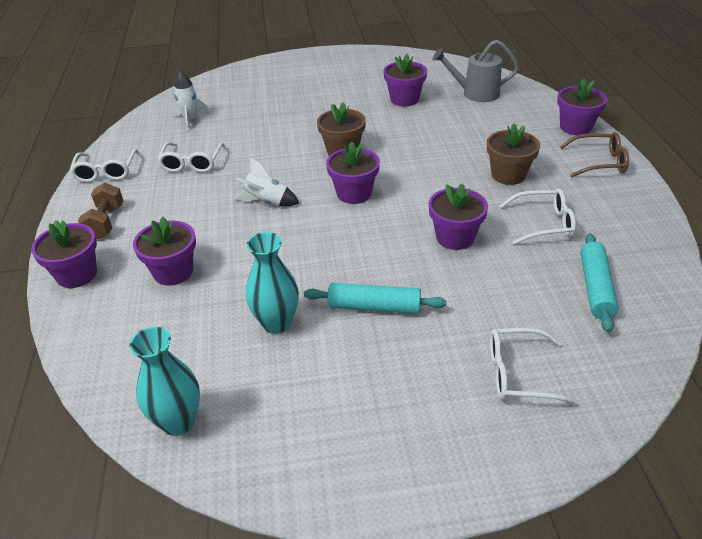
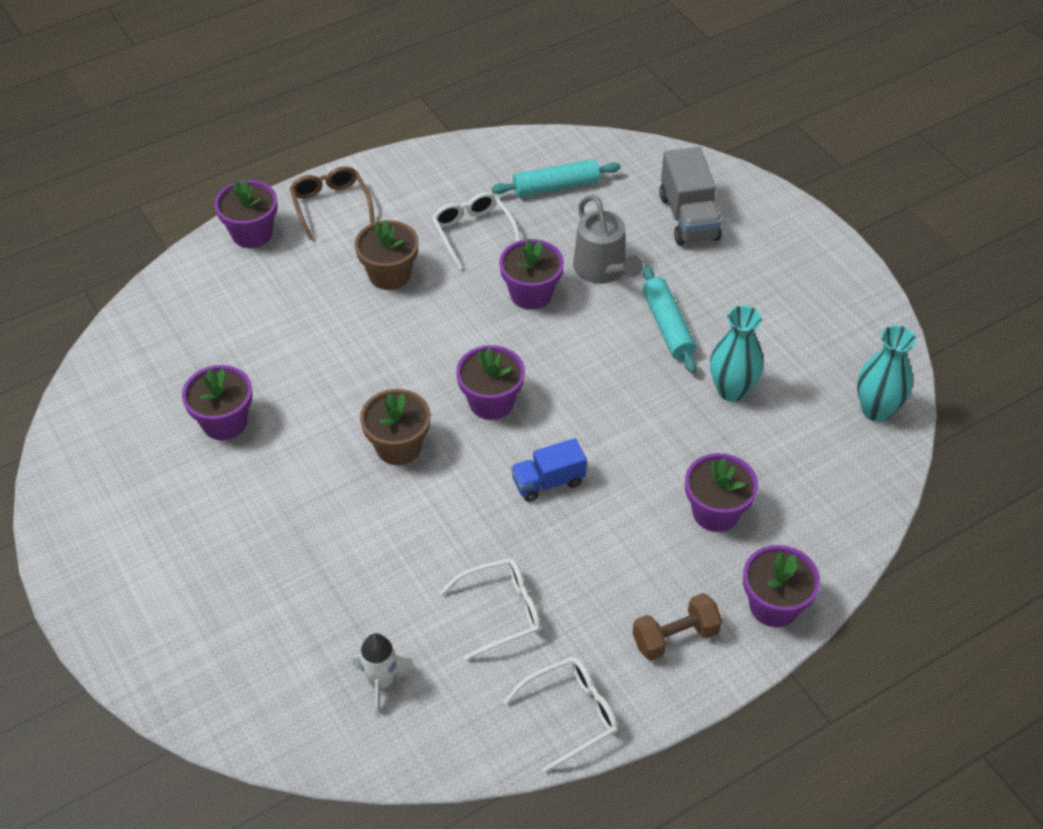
camera: 115 degrees left, 10 degrees up
white rocket [234,158,299,206] -> blue truck [511,438,587,502]
grey watering can [433,40,519,102] -> grey watering can moved to [573,195,643,284]
white glasses [490,328,579,405] -> grey truck [659,147,722,246]

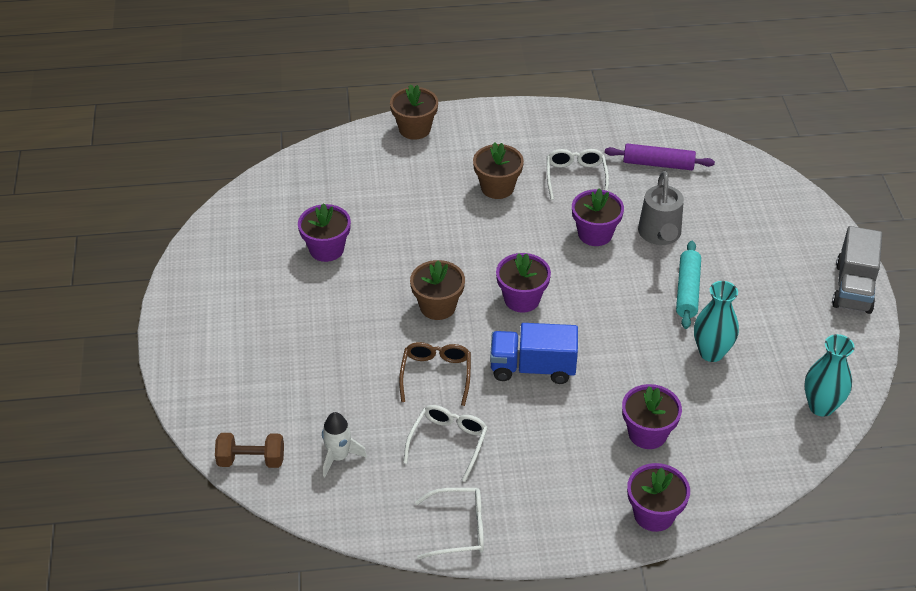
camera: 25 degrees right, 5 degrees down
purple flower pot [214,179,278,248] -> brown flower pot [390,84,438,140]
brown glasses [290,166,375,240] -> brown glasses moved to [399,342,471,406]
white glasses [440,558,541,660] -> white glasses turned 75 degrees counterclockwise [403,405,488,482]
turquoise rolling pin [491,159,621,197] -> purple rolling pin [605,144,715,170]
blue truck [511,438,587,502] -> blue truck [490,323,578,384], size x1.51
brown dumbbell [632,593,722,661] -> brown dumbbell moved to [215,433,284,468]
grey truck [659,147,722,246] -> grey truck moved to [832,226,882,314]

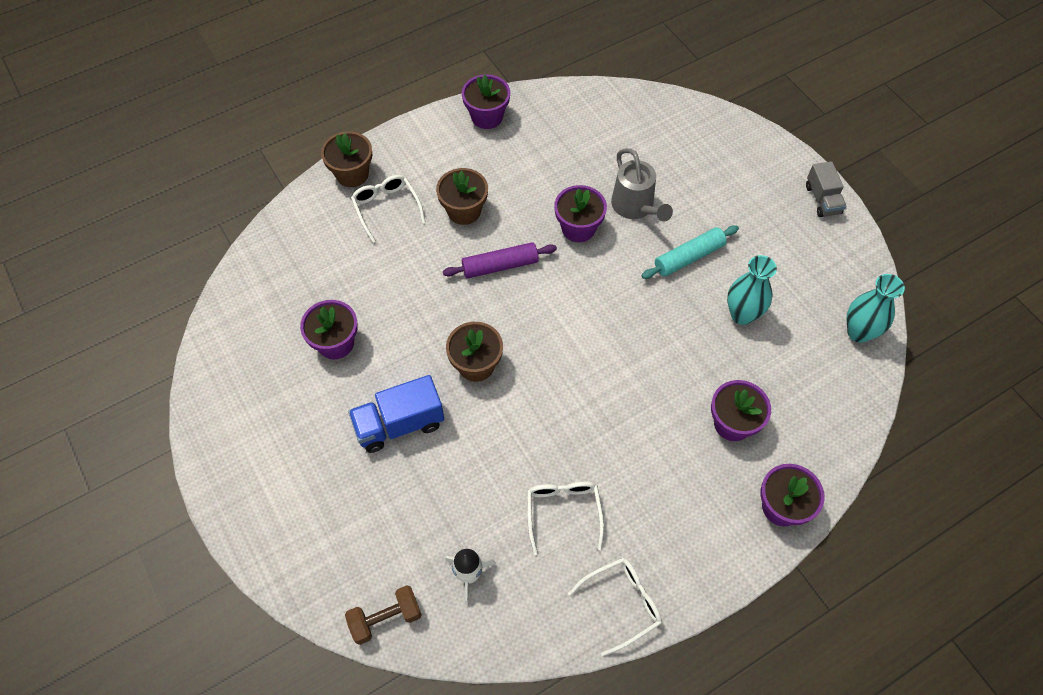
camera: 25 degrees left, 15 degrees up
brown glasses [399,342,471,406] -> none
blue truck [490,323,578,384] -> blue truck moved to [348,375,444,453]
purple flower pot [496,253,551,313] -> purple flower pot moved to [462,74,510,129]
white glasses [547,149,609,200] -> white glasses moved to [351,175,426,243]
purple rolling pin [605,144,715,170] -> purple rolling pin moved to [443,242,557,279]
turquoise rolling pin [676,241,701,329] -> turquoise rolling pin turned 75 degrees clockwise [641,225,739,279]
grey truck [832,226,882,314] -> grey truck [806,161,846,217], size x0.66

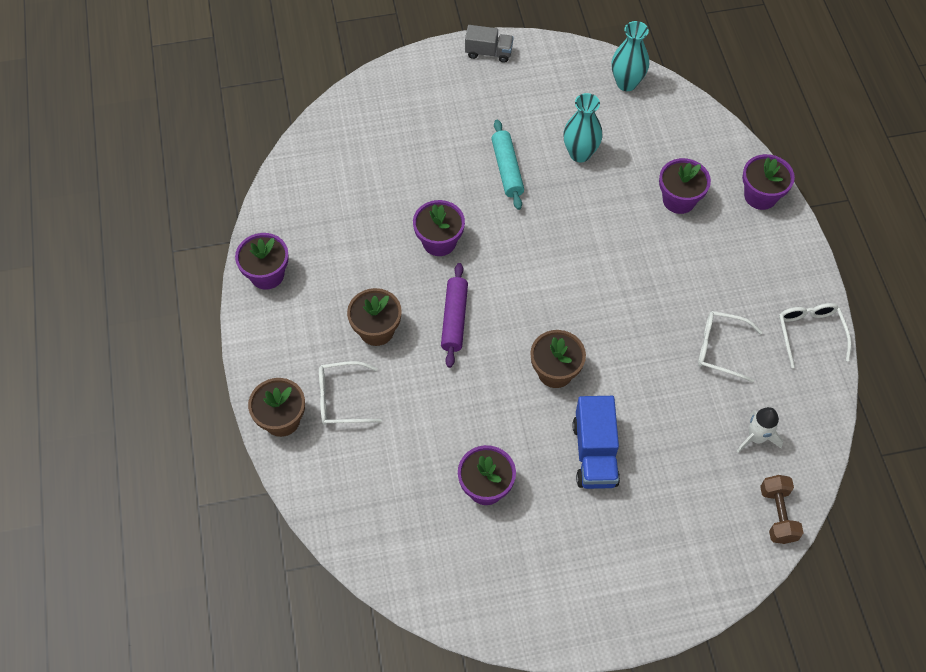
camera: 70 degrees left, 0 degrees up
grey watering can [611,148,673,221] -> none

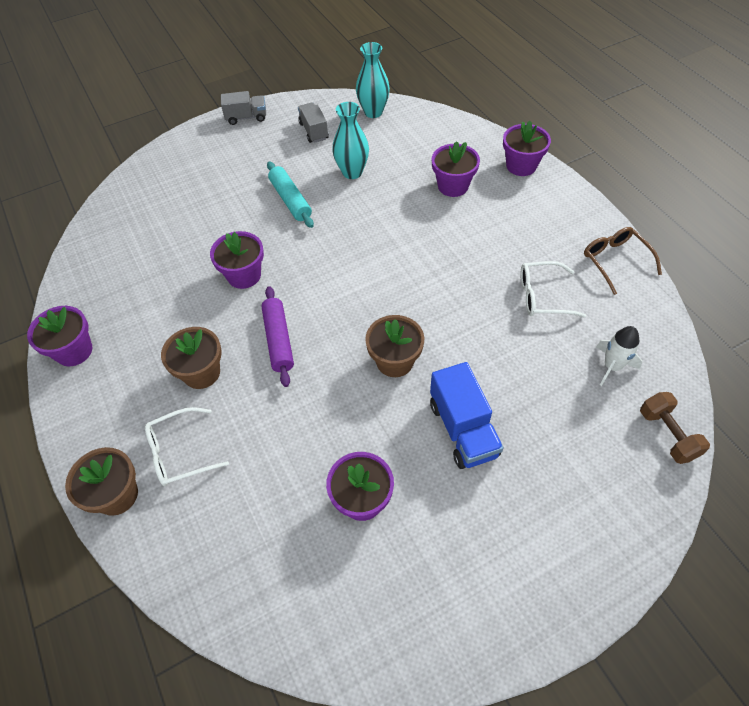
camera: 15 degrees left, 5 degrees down
white glasses [779,303,851,368] -> brown glasses [584,227,662,295]
none -> grey truck [298,102,329,143]

